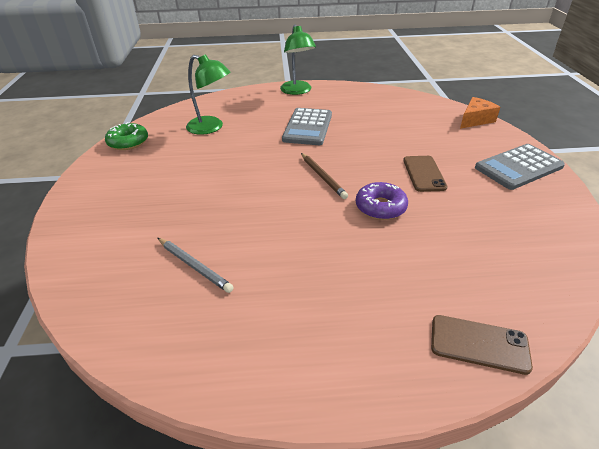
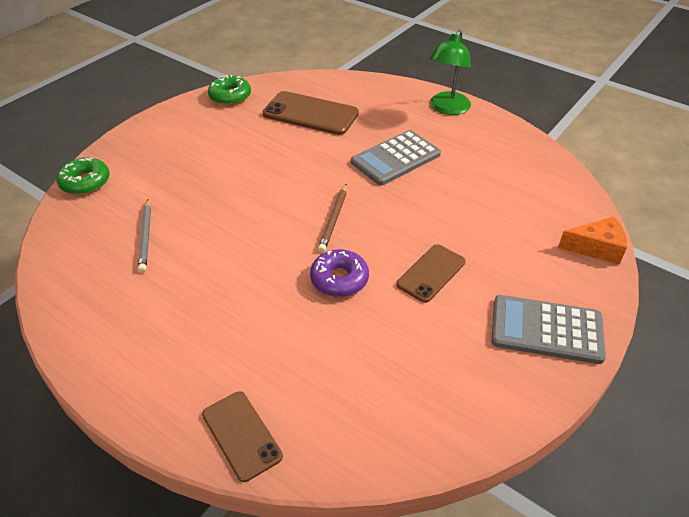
camera: 40 degrees right, 5 degrees up
green lamp [186,54,230,135] -> brown phone [262,91,359,135]
none -> green donut [56,157,110,195]

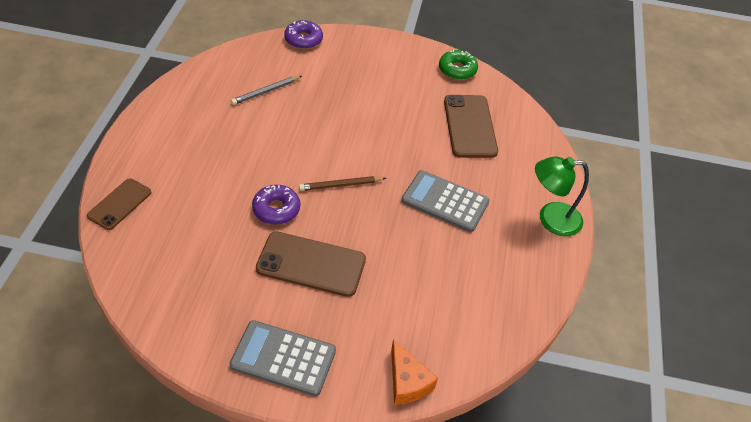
camera: 60 degrees right, 5 degrees up
green donut [56,157,110,195] -> purple donut [284,20,323,49]
brown phone [396,244,466,303] -> brown phone [256,232,366,297], size x1.59
grey calculator [491,295,606,364] -> grey calculator turned 60 degrees counterclockwise [229,320,336,396]

